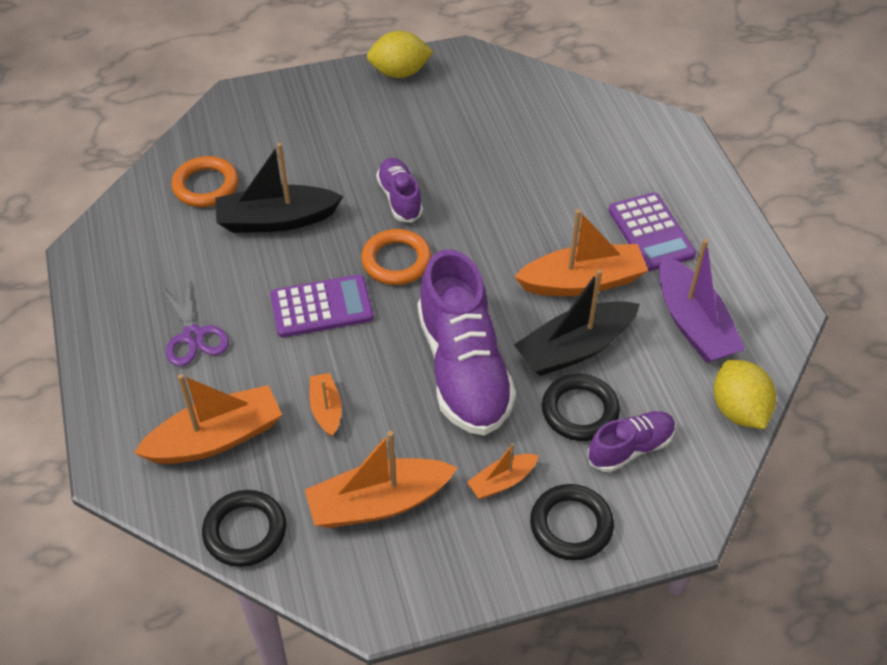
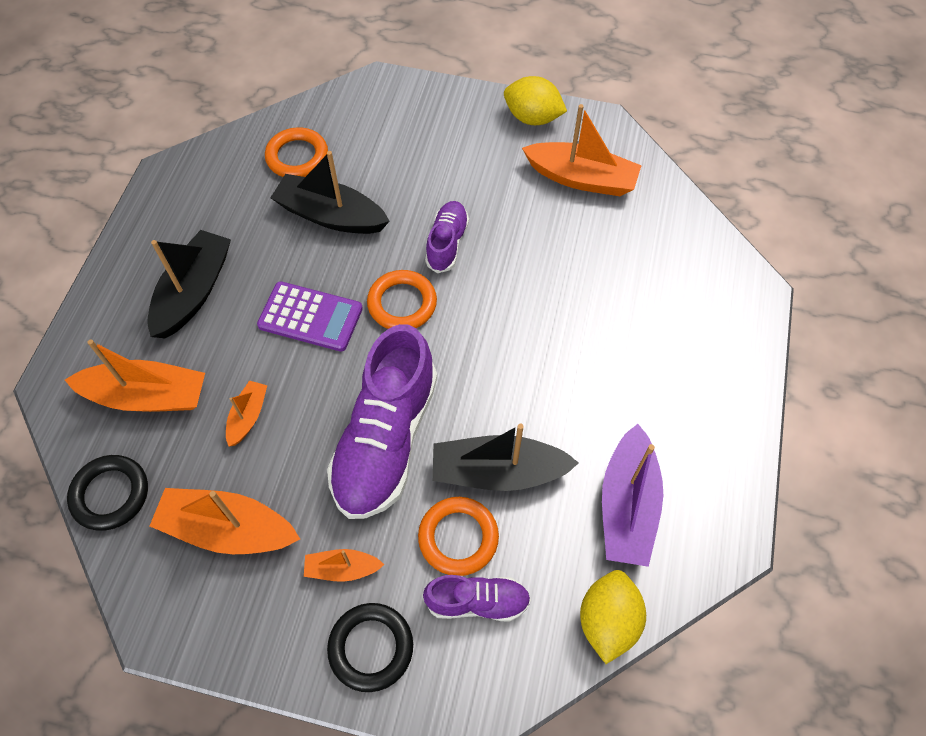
camera: 30 degrees right, 10 degrees up
purple scissors [161,278,229,366] -> black boat [147,230,231,338]
orange boat [514,209,648,296] -> orange boat moved to [522,104,642,196]
black ring [542,374,620,441] -> orange ring [418,497,499,576]
purple calculator [608,192,696,271] -> none

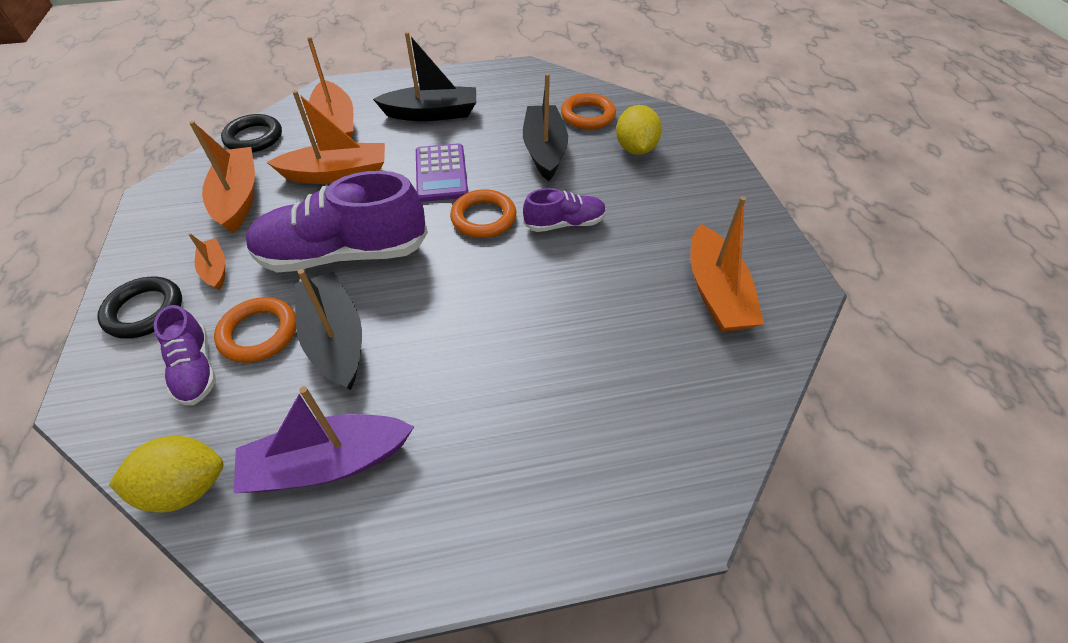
camera: 65 degrees right, 10 degrees down
orange boat [226,380,268,447] -> orange boat [267,90,385,184], size x1.91
yellow lemon [504,76,567,125] -> yellow lemon moved to [616,105,662,155]

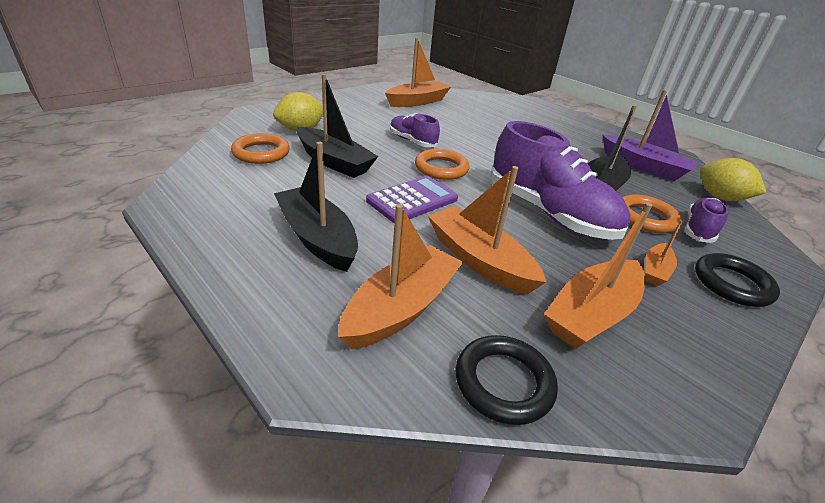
camera: 125 degrees left, 15 degrees down
black boat [523,73,568,181] -> black boat turned 105 degrees counterclockwise [297,74,378,178]

